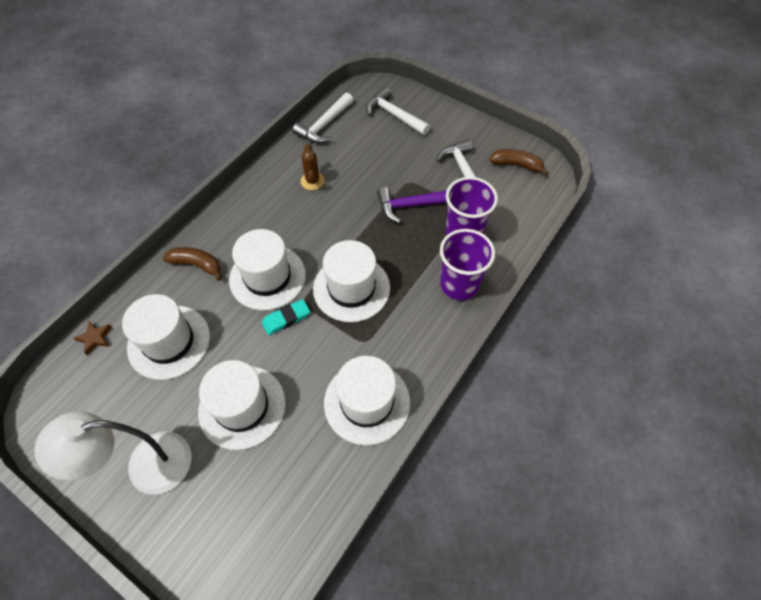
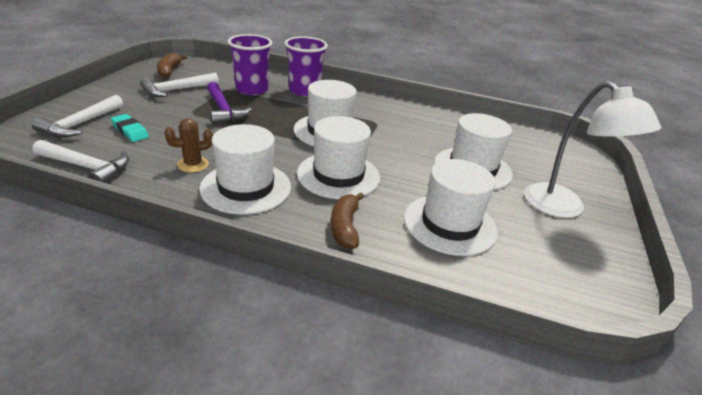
camera: 110 degrees left, 25 degrees down
brown star [74,321,112,355] -> none
turquoise eraser [262,299,310,335] -> turquoise eraser moved to [111,114,149,142]
white hat [324,356,410,445] -> white hat moved to [199,124,291,215]

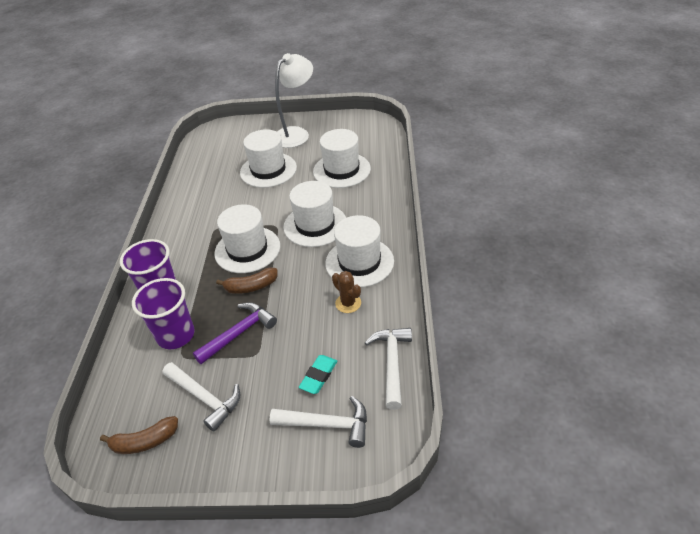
camera: 100 degrees left, 10 degrees up
brown banana [331,193,364,249] -> brown banana moved to [216,268,278,294]

